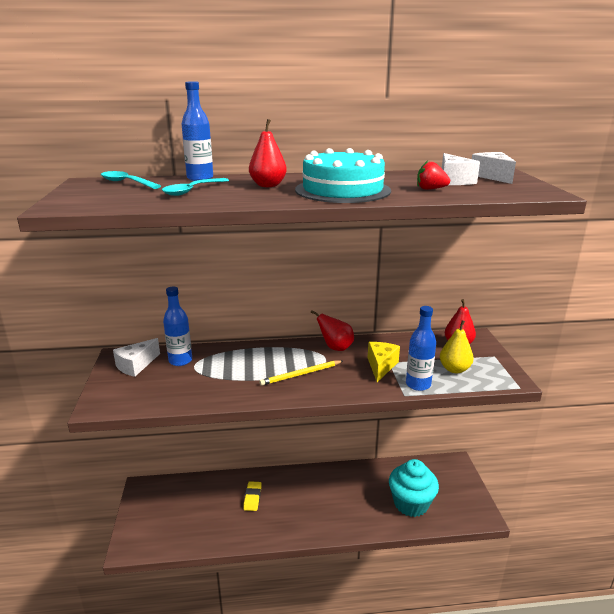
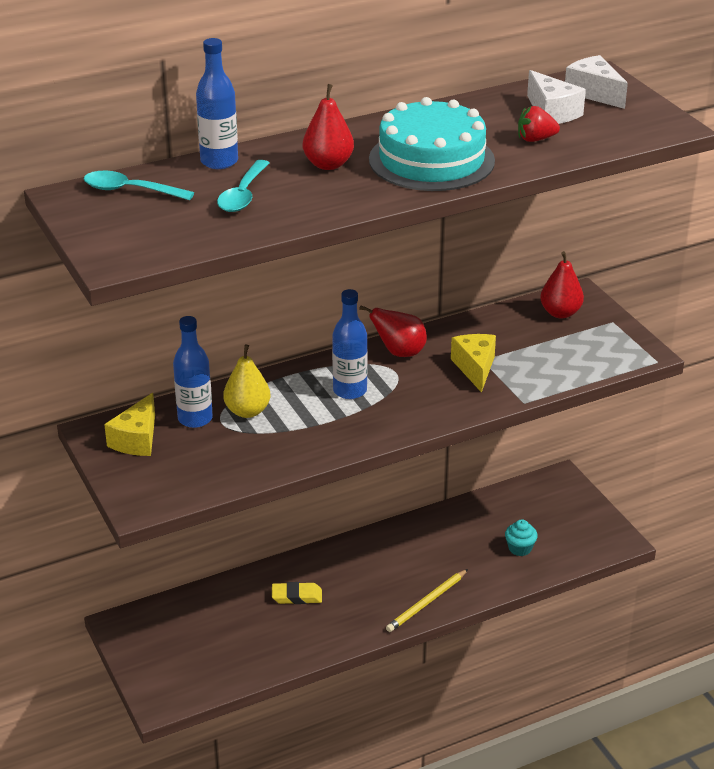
camera: 20 degrees left, 10 degrees up
white cheese [113,338,160,377] -> yellow cheese [104,393,155,456]
yellow eraser [243,481,262,511] -> yellow eraser turned 75 degrees counterclockwise [272,582,322,604]
yellow pencil [259,360,343,386] -> yellow pencil moved to [386,569,468,632]
turquoise cupcake [389,459,439,517] -> turquoise cupcake [505,519,538,556], size x0.46
blue bottle [406,306,436,391] -> blue bottle moved to [332,289,368,399]
yellow pear [440,320,473,373] -> yellow pear moved to [223,344,270,418]

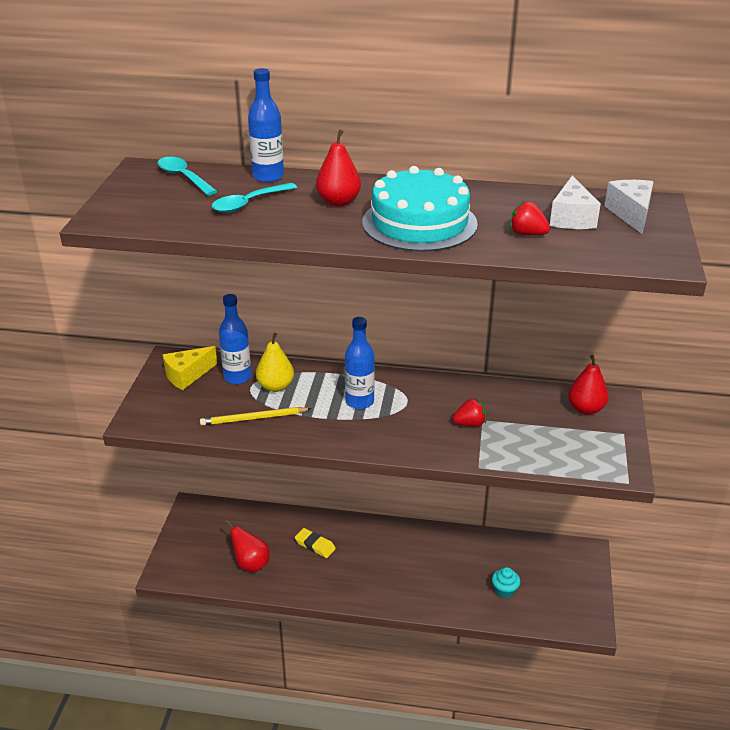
camera: 35 degrees right, 0 degrees up
red pear [359,305,427,357] -> red pear moved to [225,520,270,572]
yellow pencil [386,569,468,632] -> yellow pencil moved to [200,407,312,425]
yellow cheese [451,334,496,393] -> red strawberry [452,398,486,427]

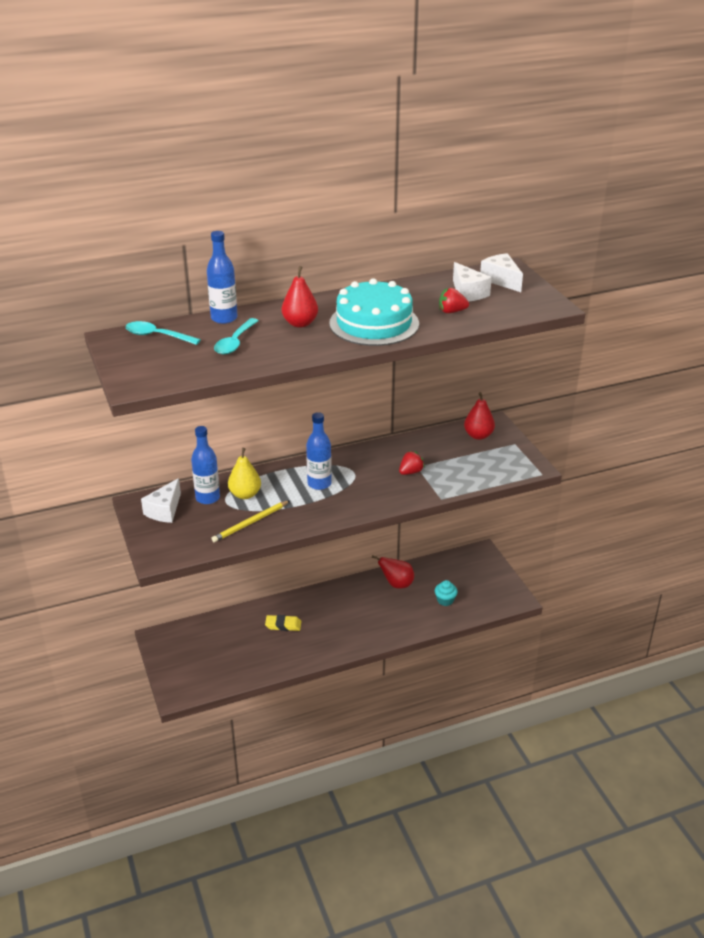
camera: 30 degrees left, 0 degrees up
yellow cheese [163,346,217,390] -> white cheese [141,478,181,523]
red pear [225,520,270,572] -> red pear moved to [372,555,414,589]

